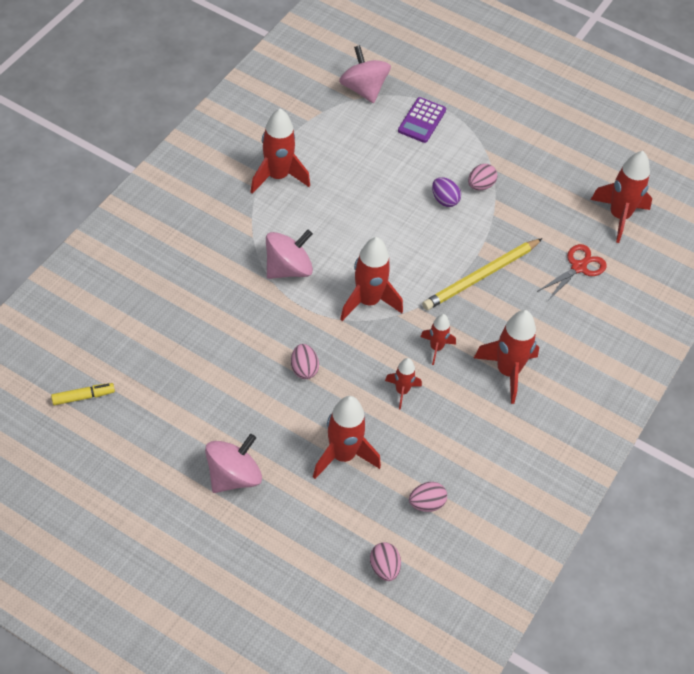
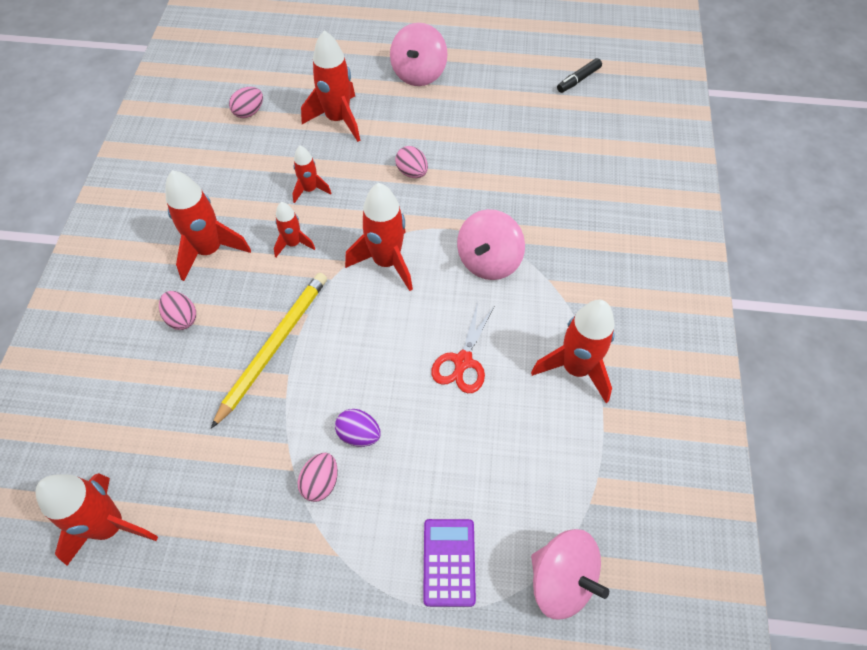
camera: 160 degrees right, 5 degrees up
yellow marker [51,383,115,405] -> black marker [557,58,602,93]
pink egg [370,542,401,581] -> pink egg moved to [159,291,196,330]
red scissors [537,244,607,300] -> red scissors moved to [431,302,495,393]

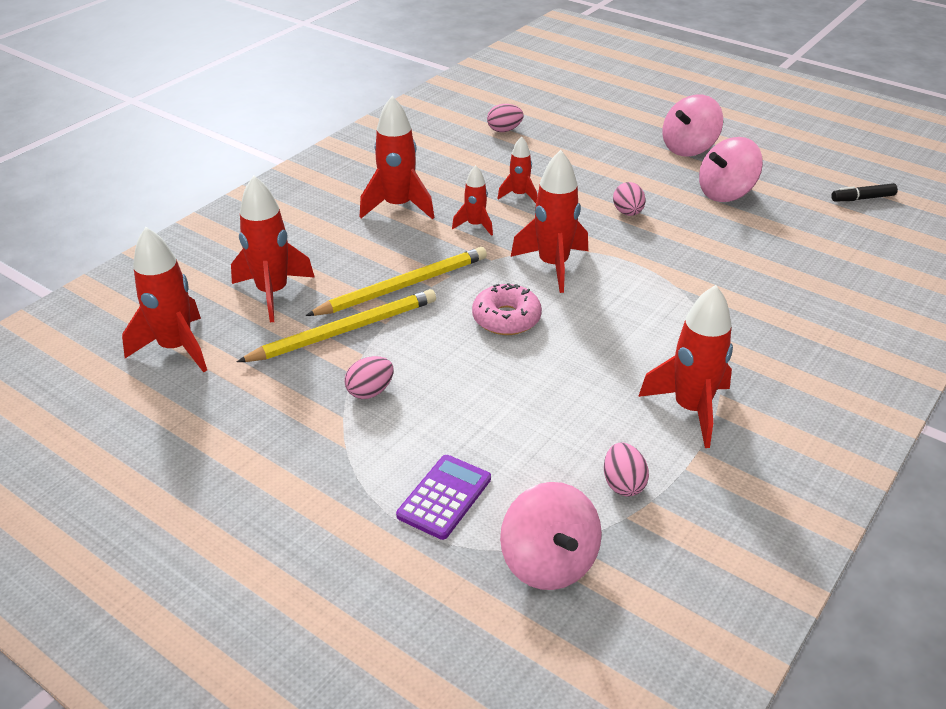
camera: 30 degrees right, 20 degrees down
pink egg [159,291,196,330] -> pink egg moved to [604,443,649,496]
red rocket [301,30,360,142] -> red rocket moved to [231,176,315,322]
purple egg [335,409,381,447] -> none
red scissors [431,302,495,393] -> none
pink spinning top [457,209,525,280] -> pink spinning top moved to [699,137,763,202]
none -> yellow pencil [237,289,436,362]
none -> pink donut [472,283,542,335]

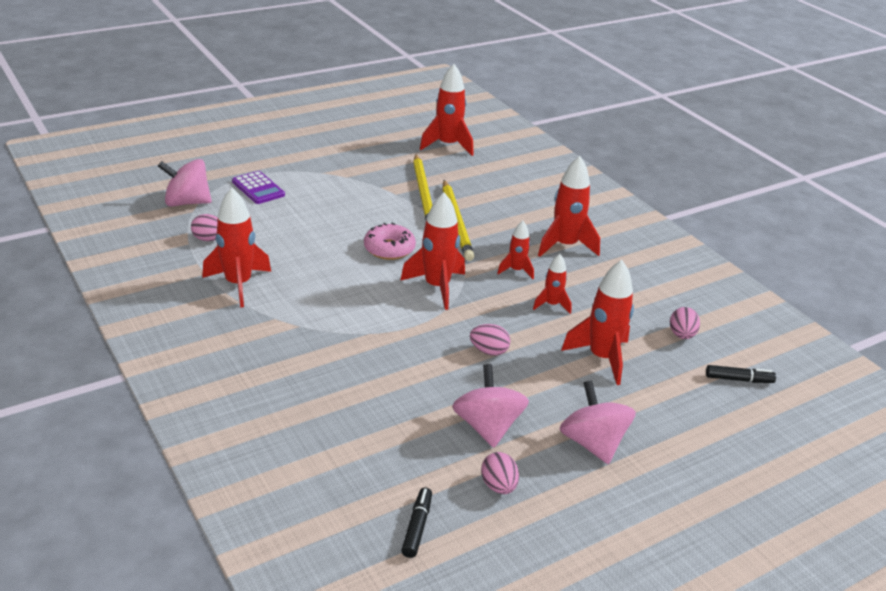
camera: 110 degrees right, 5 degrees down
red rocket [231,176,315,322] -> red rocket moved to [561,260,634,385]
pink egg [344,356,394,399] -> pink egg moved to [481,452,519,494]
none -> black marker [706,365,776,383]

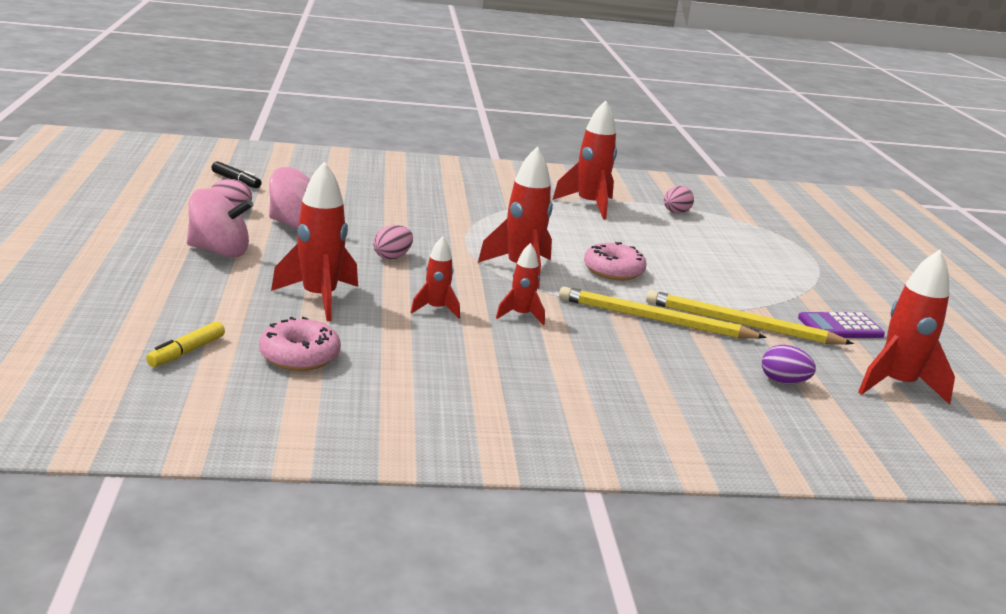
camera: 115 degrees right, 10 degrees down
pink spinning top [158,159,212,207] -> none
purple calculator [232,171,285,204] -> purple calculator moved to [798,312,885,338]
red rocket [538,156,600,257] -> none
pink egg [670,307,700,339] -> pink donut [259,316,341,371]
black marker [706,365,776,383] -> yellow marker [146,321,225,367]
none -> purple egg [762,345,816,384]

